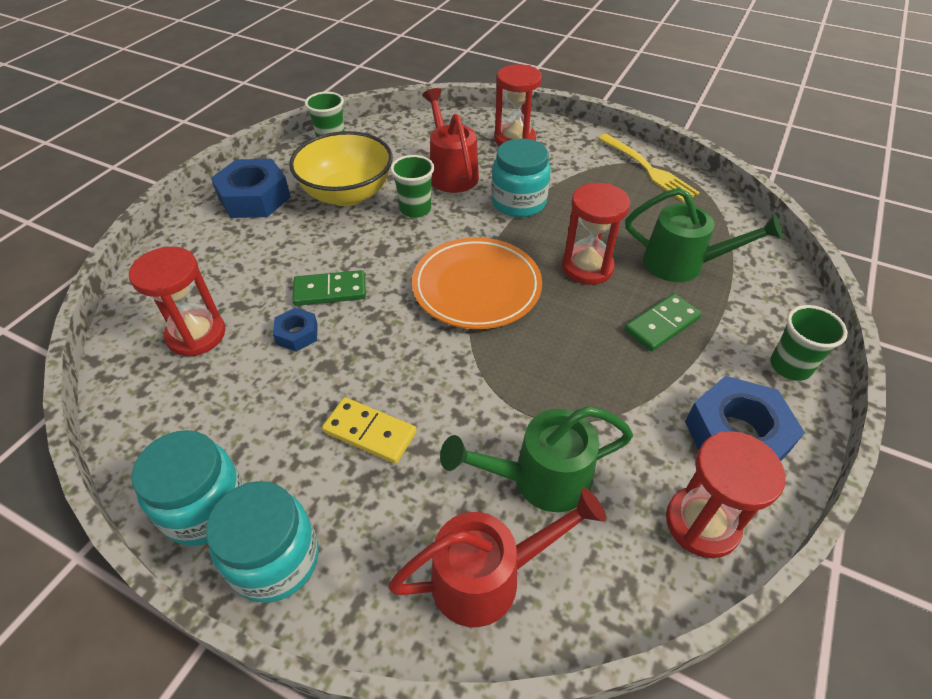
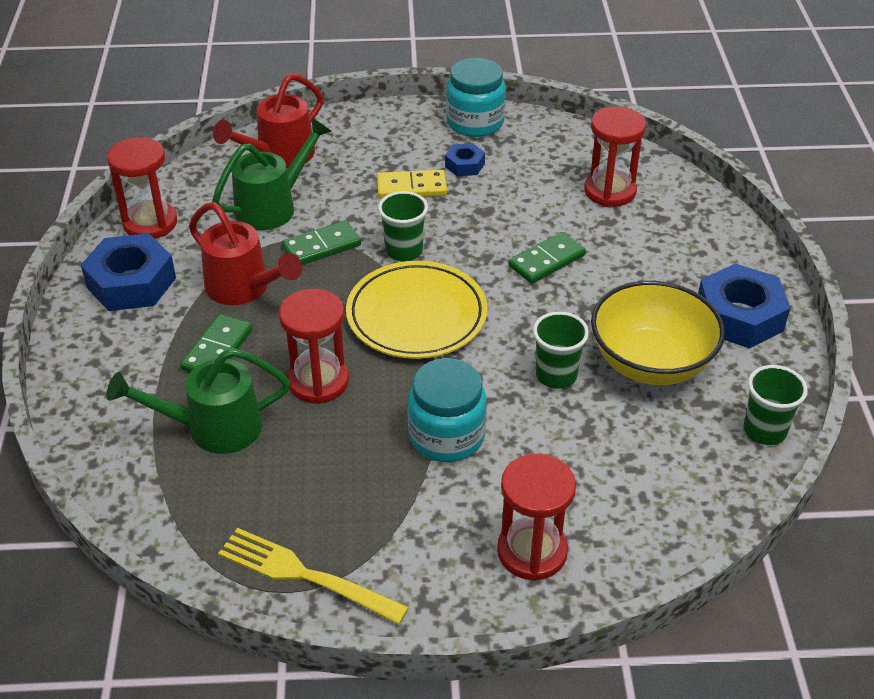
camera: 150 degrees right, 5 degrees down
turquoise jar [206,481,319,603] -> none
blue nut [273,308,318,352] -> blue nut moved to [445,143,485,177]
orange plate [412,237,542,329] -> yellow plate [346,261,487,359]
red watering can [422,88,479,193] -> red watering can moved to [189,202,302,305]
green cup [770,305,848,381] -> green cup moved to [378,191,428,262]
none -> green domino [281,220,361,265]

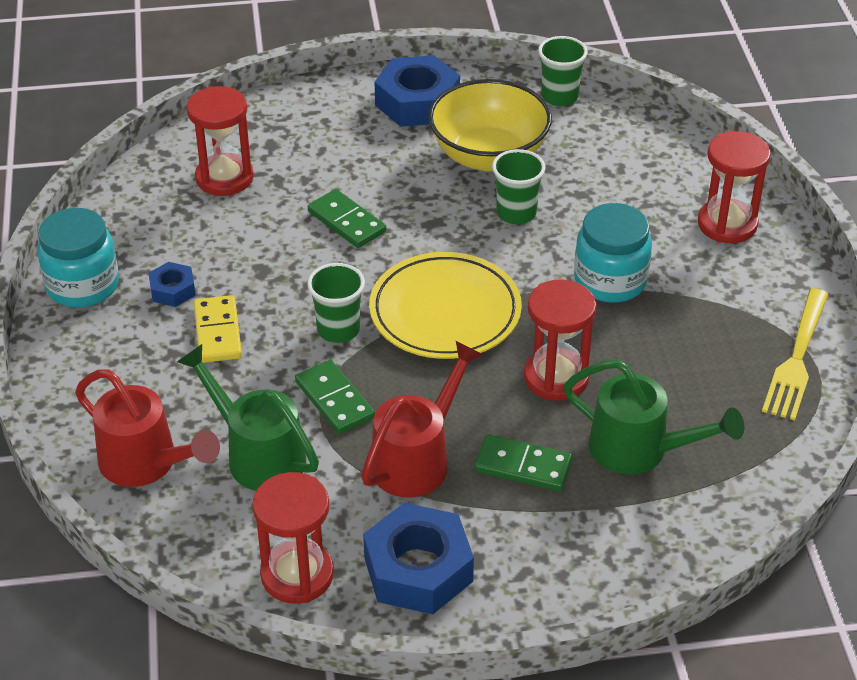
camera: 95 degrees left, 0 degrees up
green watering can [106,348,290,454] -> green watering can turned 45 degrees counterclockwise [563,359,744,475]

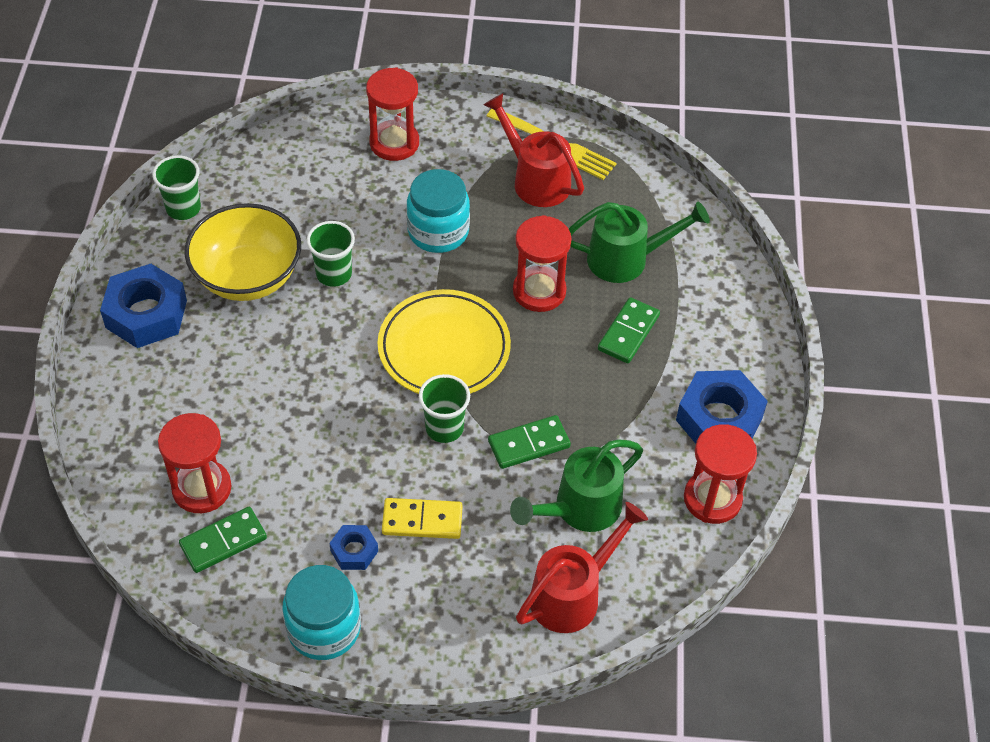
camera: 80 degrees left, 10 degrees up
green domino [308,189,386,248] -> green domino moved to [179,507,267,573]
red watering can [361,341,483,498] -> red watering can moved to [483,93,584,207]
green watering can [563,359,744,475] -> green watering can turned 45 degrees clockwise [569,202,710,283]

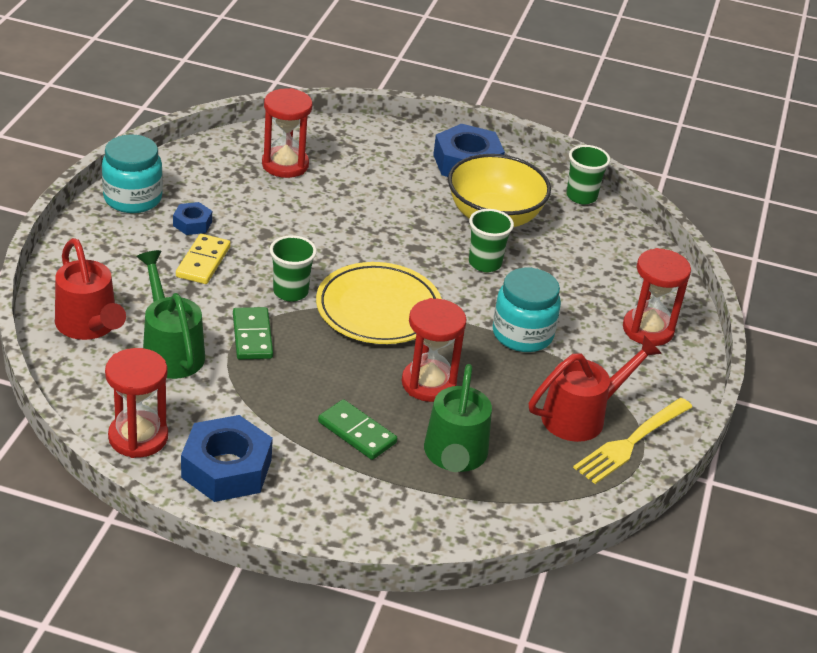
camera: 100 degrees right, 15 degrees down
green domino [179,507,267,573] -> none

